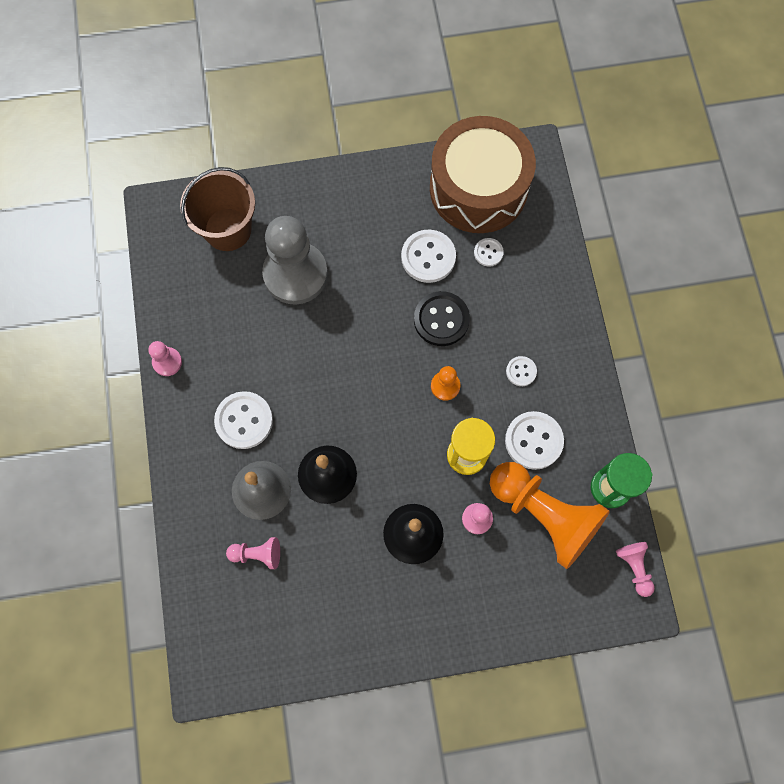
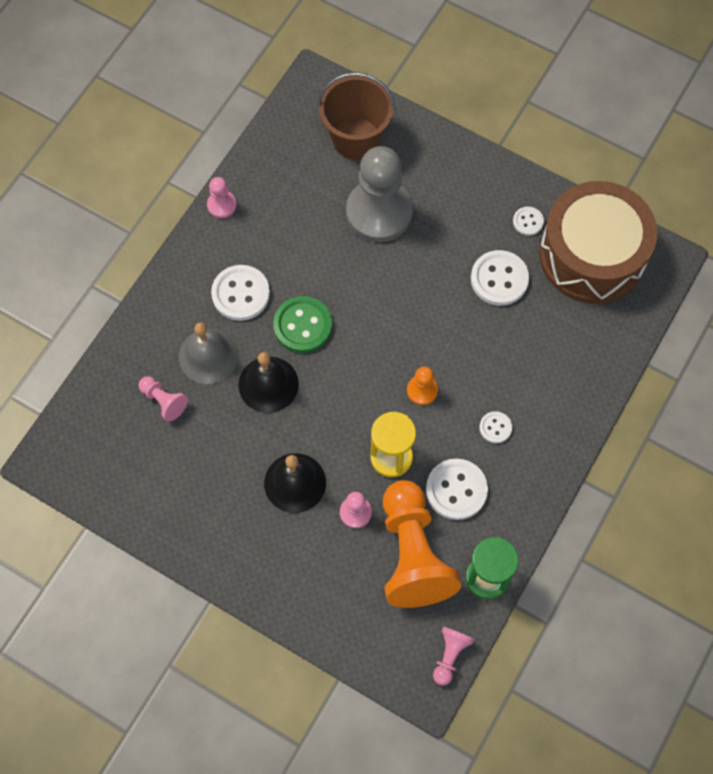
camera: 40 degrees right, 5 degrees down
black button [414,291,470,346] -> none
white button [474,238,504,267] -> white button moved to [513,207,544,236]
none -> green button [273,296,332,353]

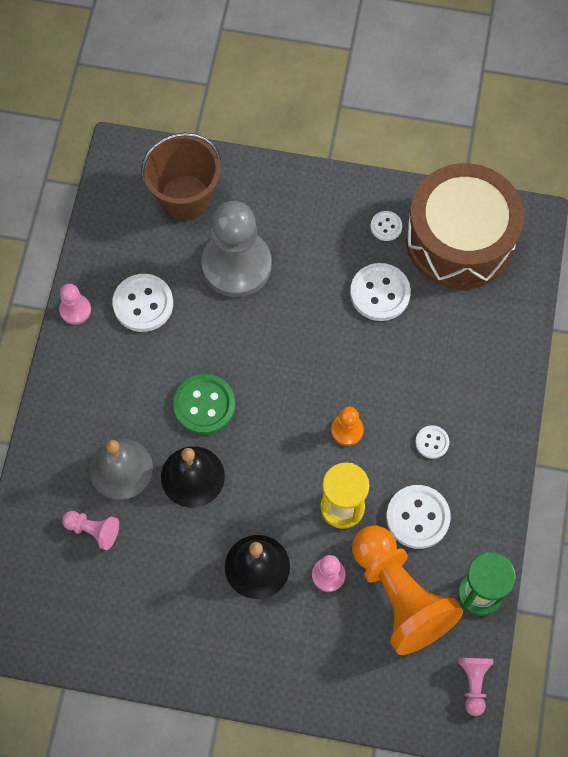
camera: 20 degrees left, 0 degrees up
white button [211,265,270,321] -> white button moved to [112,274,173,332]

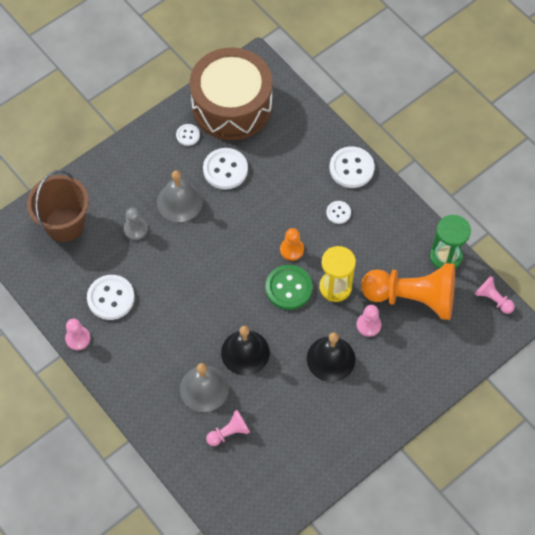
camera: 50 degrees left, 5 degrees down
green button [173,374,235,435] -> green button moved to [266,265,313,310]
grey pawn [202,201,272,297] -> grey pawn [124,208,148,240], size x0.44
white button [386,485,451,549] -> white button moved to [330,146,375,188]
none -> grey bell [157,170,203,222]

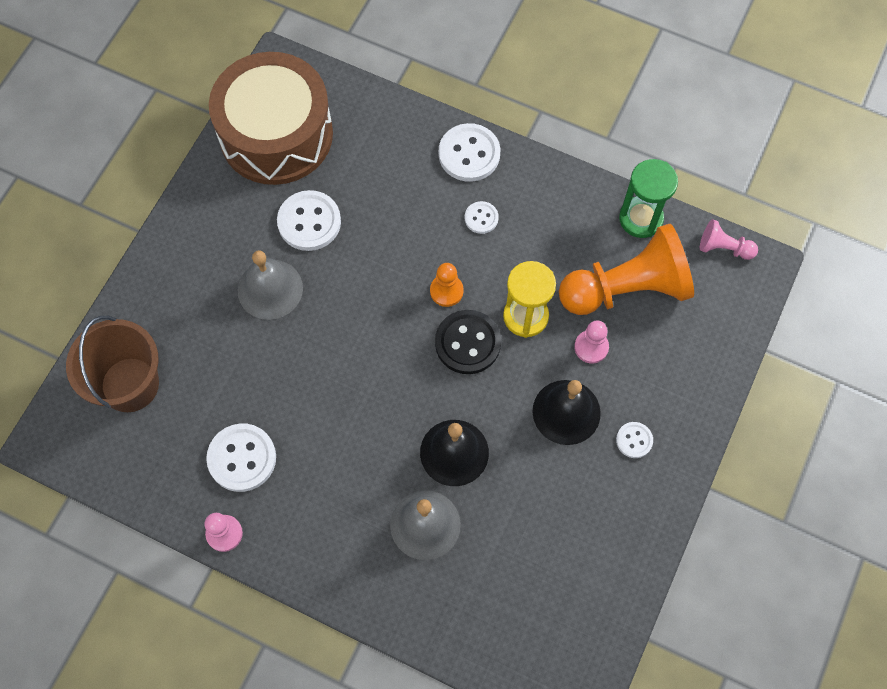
camera: 25 degrees left, 5 degrees up
grey pawn [124,208,148,240] -> none
white button [176,124,200,146] -> white button moved to [616,422,653,458]
pink pawn [206,410,250,446] -> none
green button [266,265,313,310] -> black button [435,310,501,374]

